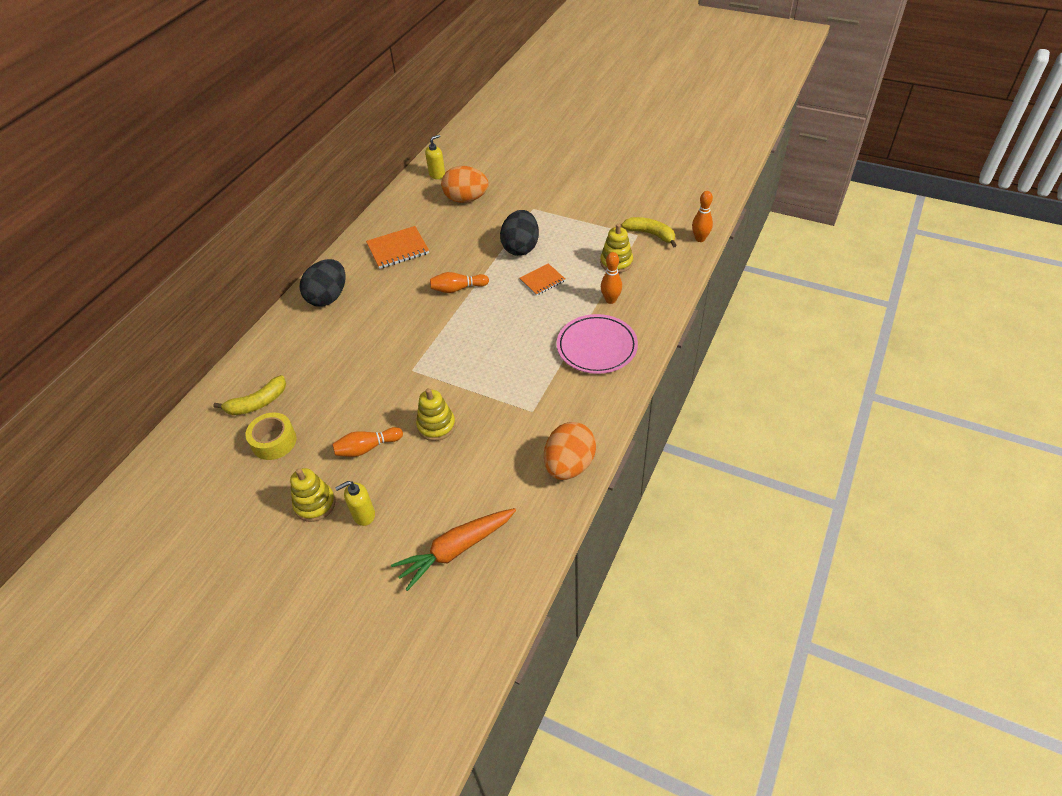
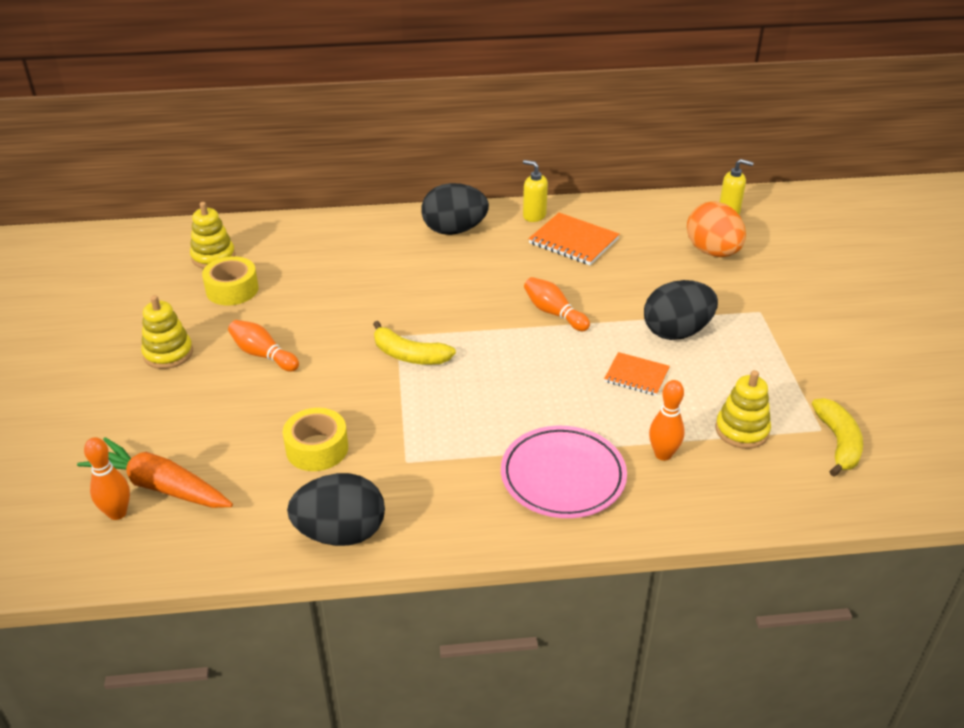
camera: 55 degrees right, 10 degrees down
yellow banana [213,375,286,415] -> yellow banana moved to [373,321,456,365]
yellow soap dispenser [335,481,375,526] -> yellow soap dispenser moved to [523,160,548,222]
yellow stacking toy [416,388,456,441] -> yellow stacking toy moved to [190,202,235,269]
orange egg [544,422,596,480] -> black egg [287,473,385,546]
orange bowling pin [692,191,713,242] -> orange bowling pin moved to [84,437,130,520]
none -> yellow tape [283,408,348,471]

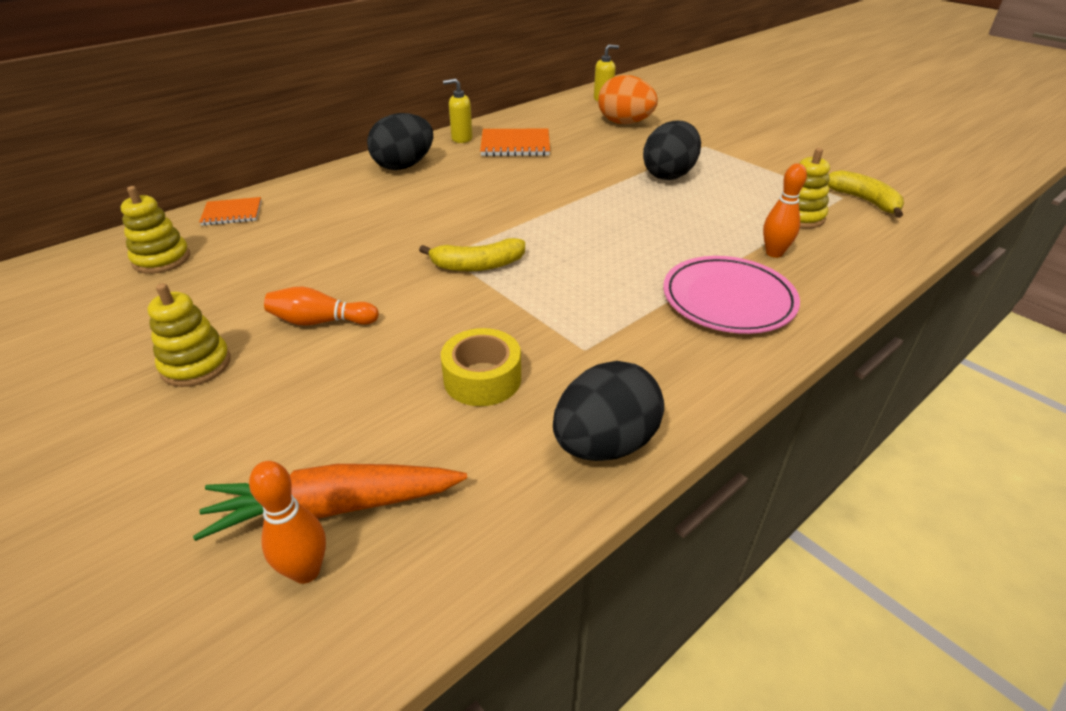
camera: 35 degrees left, 0 degrees up
yellow tape [202,256,258,305] -> none
orange bowling pin [524,277,590,331] -> none
orange notebook [604,352,670,396] -> orange notebook moved to [199,197,261,226]

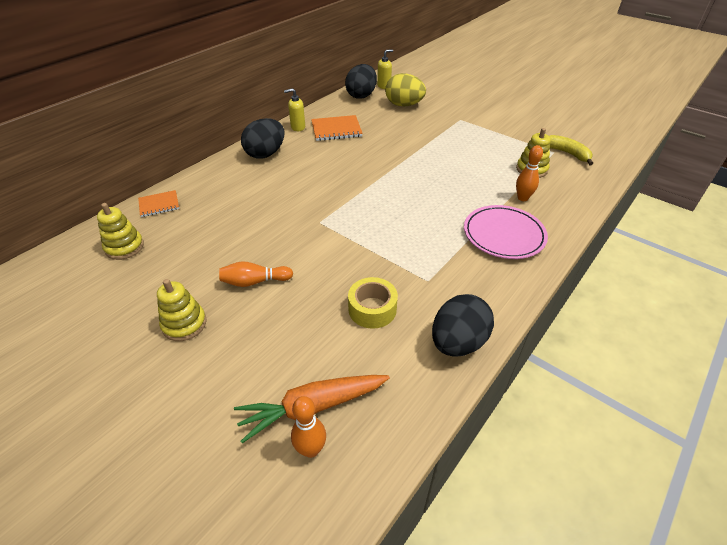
camera: 10 degrees left, 5 degrees up
yellow banana [419,238,525,271] -> none
orange egg [598,75,658,124] -> yellow egg [385,73,426,106]
black egg [643,120,701,180] -> black egg moved to [345,64,377,99]

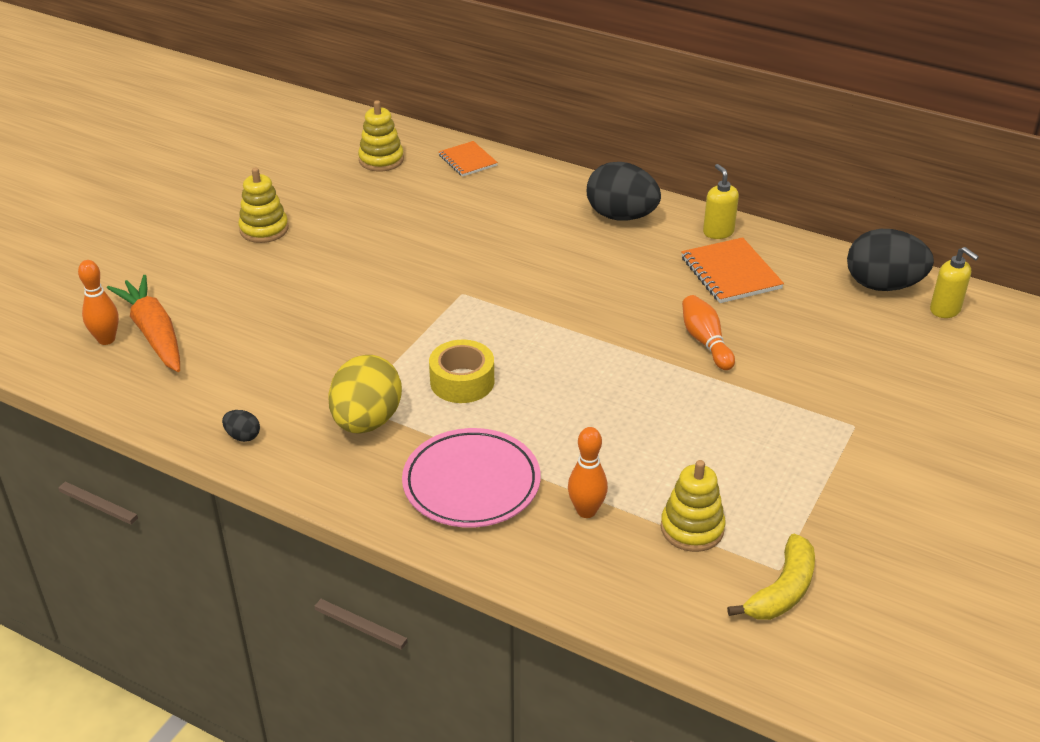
camera: 80 degrees right, 5 degrees down
orange bowling pin [219,261,293,287] -> orange bowling pin moved to [682,295,735,370]
yellow tape [348,277,398,329] -> yellow tape moved to [429,340,494,403]
yellow egg [385,73,426,106] -> yellow egg moved to [328,355,402,434]
black egg [432,294,494,357] -> black egg [222,410,260,442], size x0.43

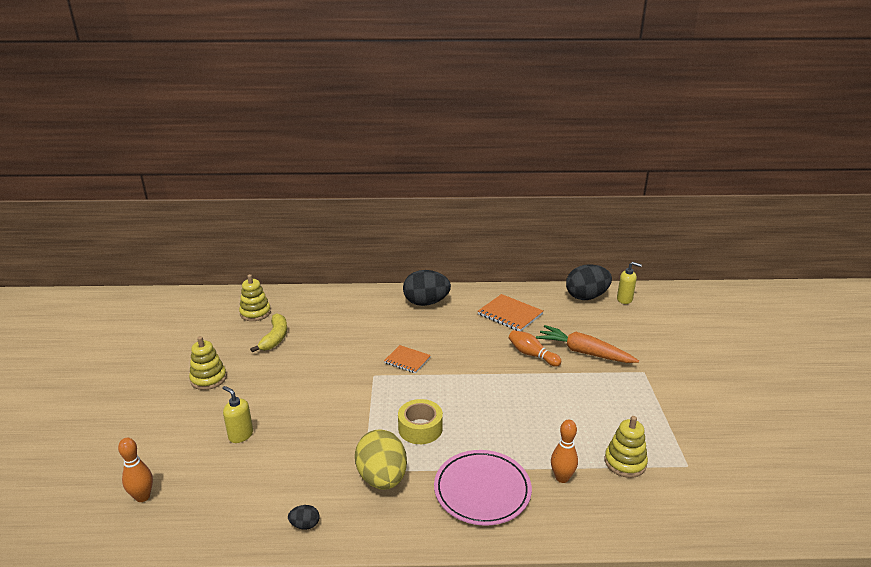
camera: 30 degrees left, 10 degrees down
orange carrot [107,275,180,372] -> orange carrot moved to [536,325,639,363]
orange notebook [439,141,498,177] -> orange notebook moved to [384,345,431,373]
yellow soap dispenser [703,164,739,239] -> yellow soap dispenser moved to [223,386,253,443]
yellow banana [727,534,815,620] -> yellow banana moved to [250,313,287,352]

